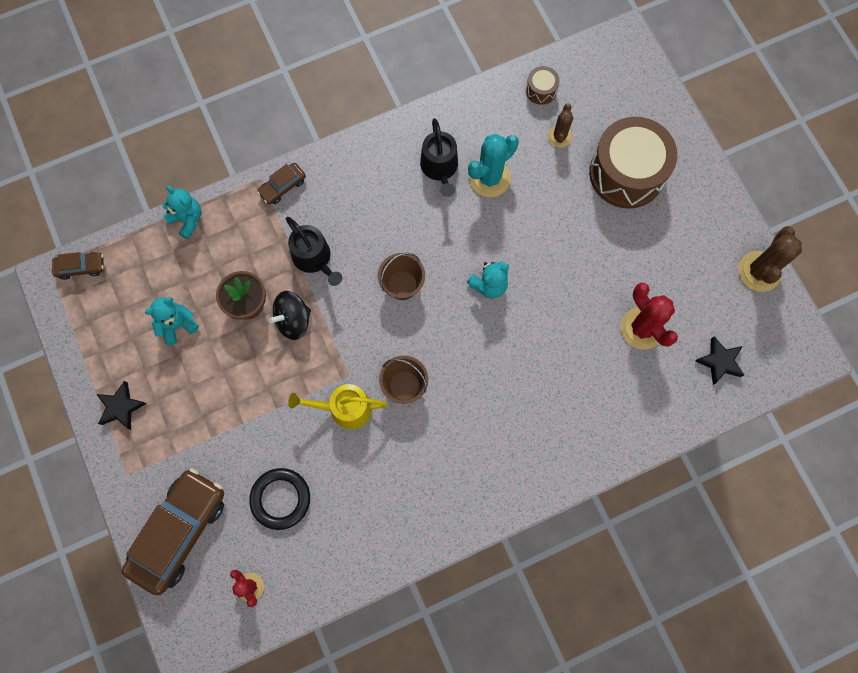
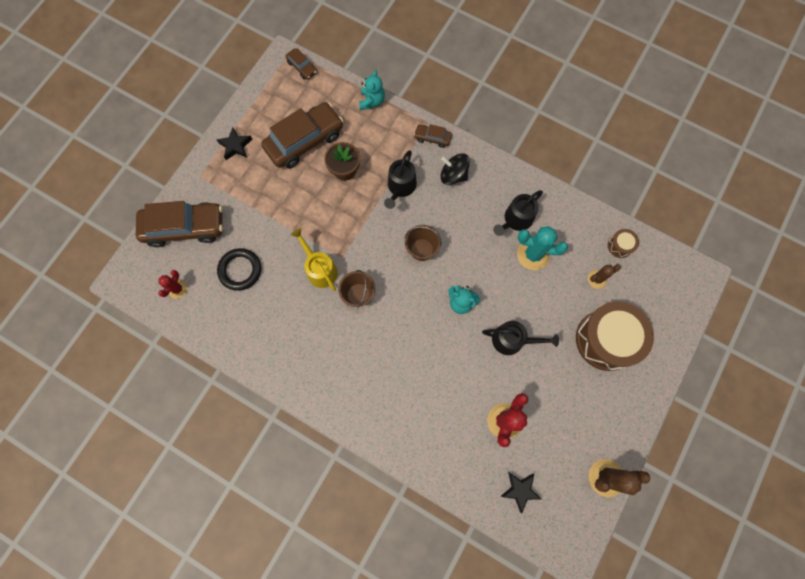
camera: 55 degrees right, 0 degrees up
turquoise teddy bear [145,297,199,345] -> brown car [261,102,343,169]
black spinning top [269,291,311,340] -> black spinning top moved to [440,153,470,185]
none -> black watering can [482,321,559,355]

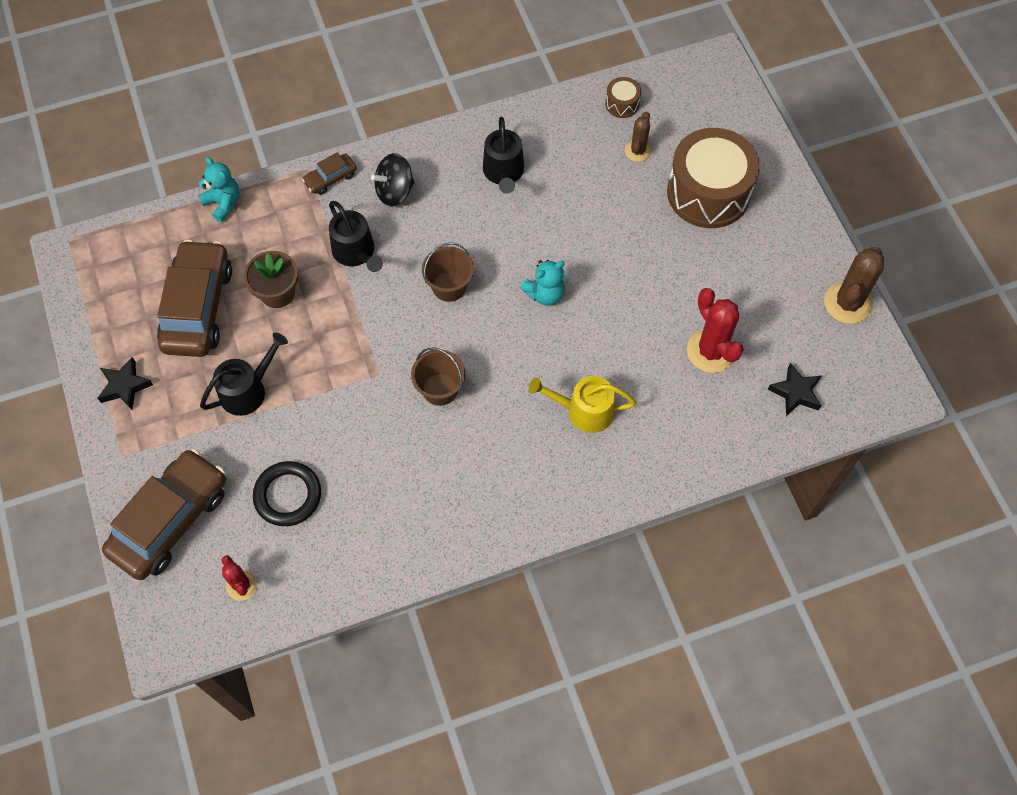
camera: 50 degrees left, 10 degrees down
brown car [285,48,317,79] -> none
yellow watering can [291,228,338,291] -> yellow watering can moved to [529,376,636,433]
black watering can [482,321,559,355] -> black watering can moved to [200,332,288,416]
turquoise cactus [517,226,568,270] -> none

